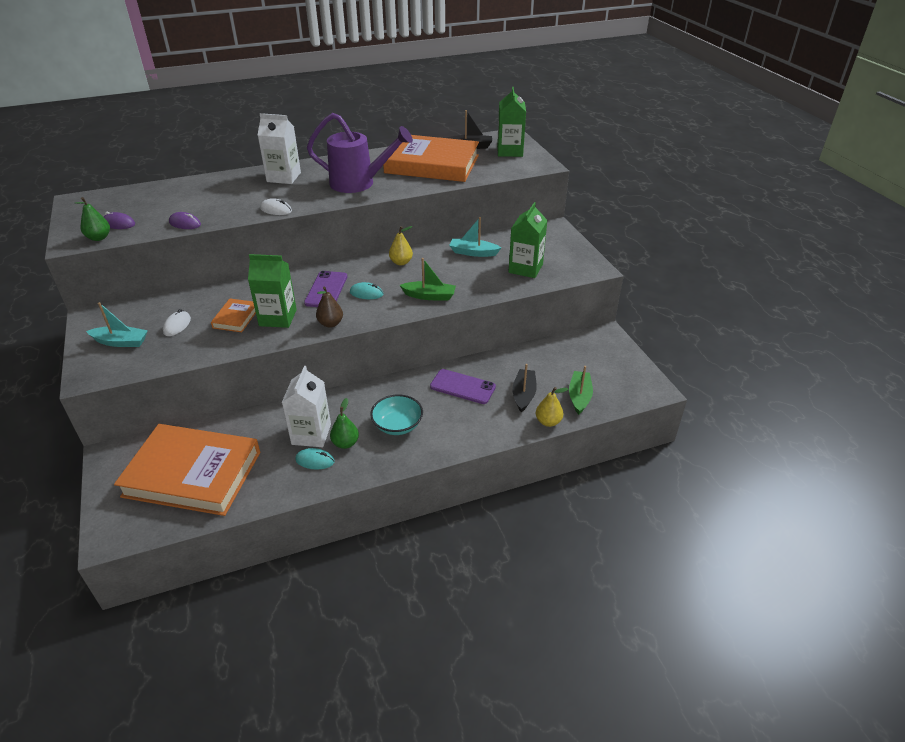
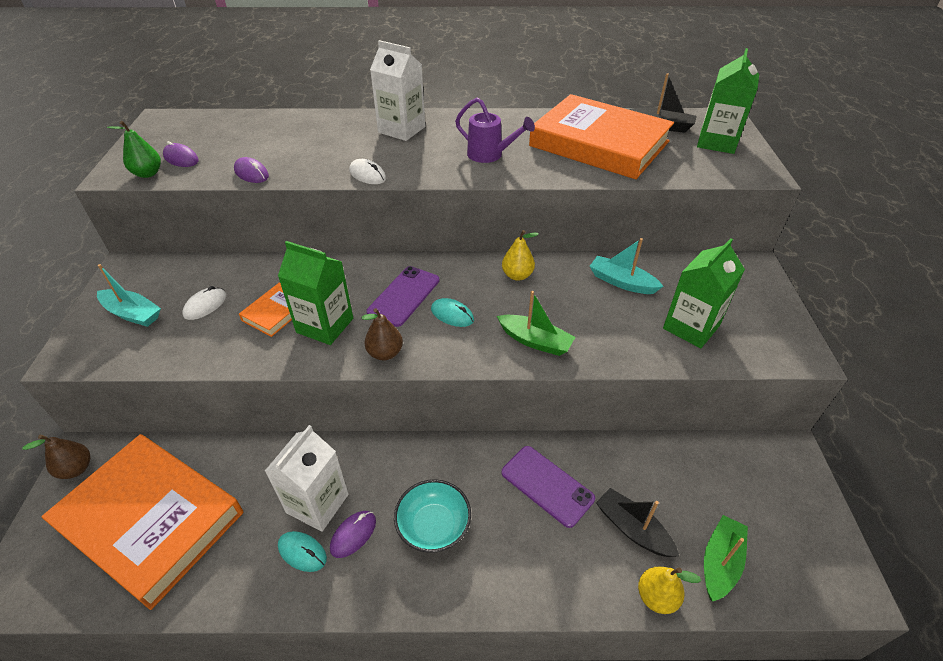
camera: 20 degrees right, 5 degrees up
purple watering can [307,113,413,193] -> purple watering can [455,98,535,163], size x0.59
green pear [330,398,359,449] -> purple mouse [330,511,376,558]
black boat [513,364,537,412] -> black boat turned 75 degrees counterclockwise [596,488,679,557]
none -> brown pear [22,435,90,479]

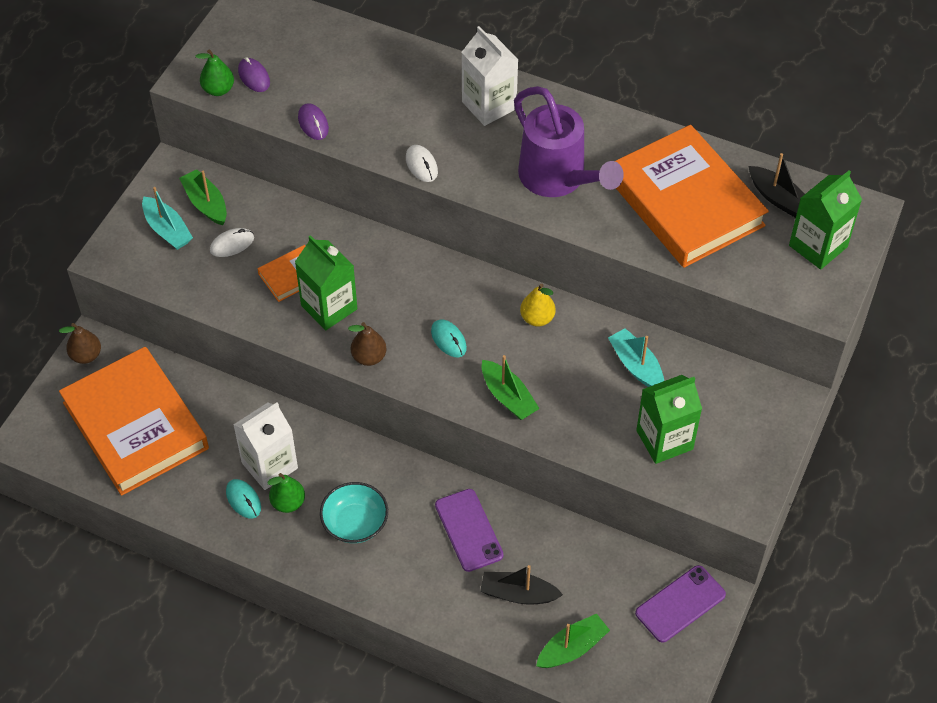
camera: 25 degrees right, 10 degrees up
purple mouse [330,511,376,558] -> green pear [268,473,305,513]
purple phone [367,266,439,327] -> purple phone moved to [635,565,726,643]
purple watering can [455,98,535,163] -> purple watering can [514,86,624,197], size x1.70
black boat [596,488,679,557] -> black boat turned 60 degrees counterclockwise [480,565,563,604]
yellow pear [638,567,701,614] -> none
none -> green boat [179,169,227,225]

